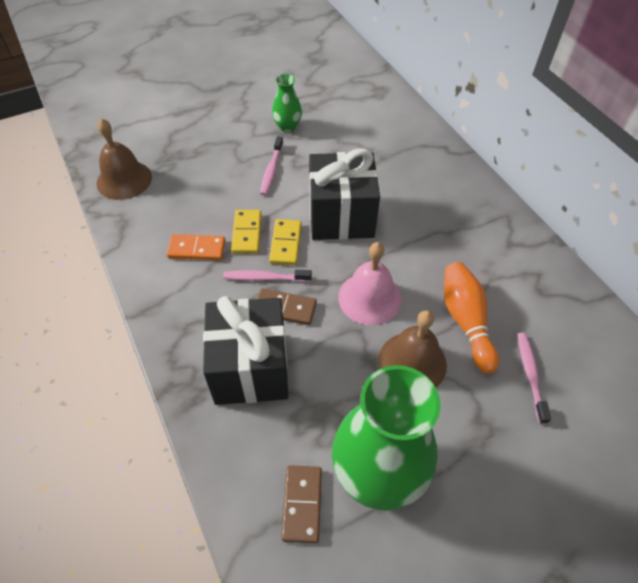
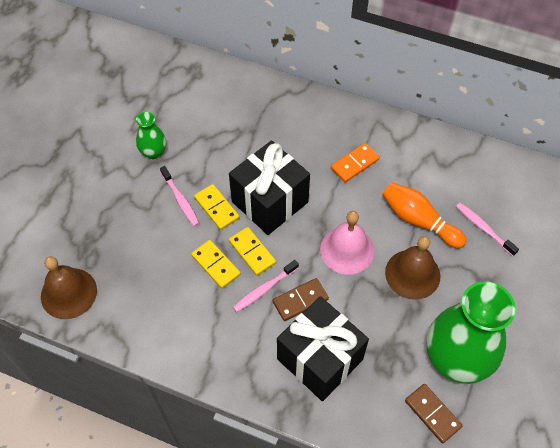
camera: 40 degrees left, 5 degrees up
orange domino [167,234,225,260] -> orange domino moved to [331,143,380,183]
none -> yellow domino [194,184,240,230]

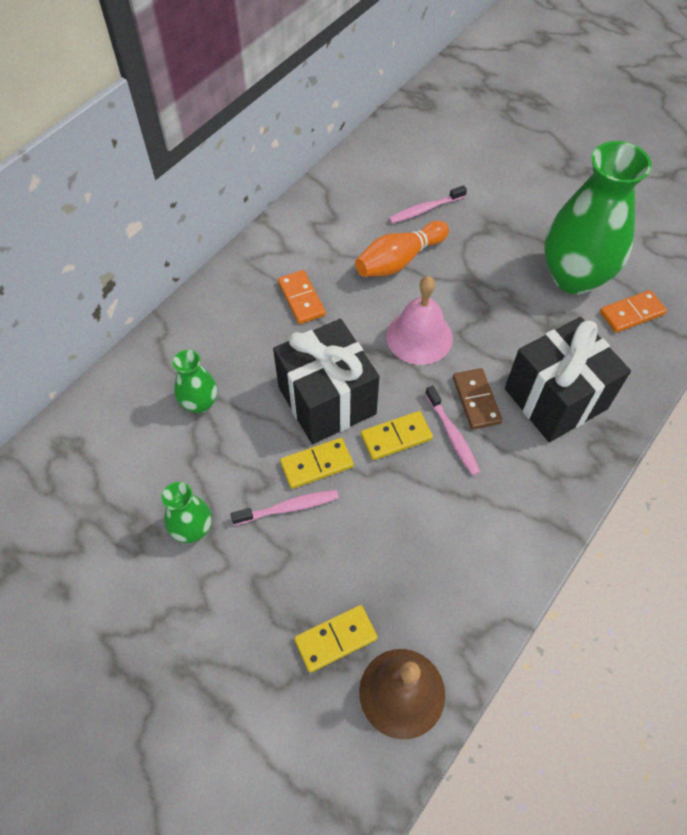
camera: 75 degrees left, 0 degrees up
yellow domino [191,240,241,289] -> yellow domino moved to [294,605,378,673]
brown bell [385,236,441,300] -> none
brown domino [405,384,463,443] -> orange domino [600,290,667,333]
none -> green vase [172,350,217,413]

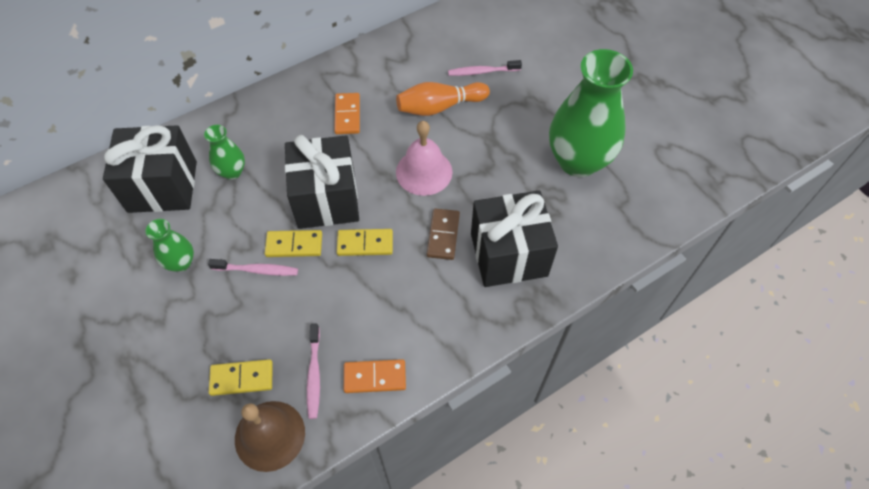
camera: 20 degrees right, 0 degrees up
pink toothbrush [425,385,480,476] -> pink toothbrush moved to [307,324,320,419]
orange domino [600,290,667,333] -> orange domino moved to [344,359,406,393]
none -> black gift [103,125,197,213]

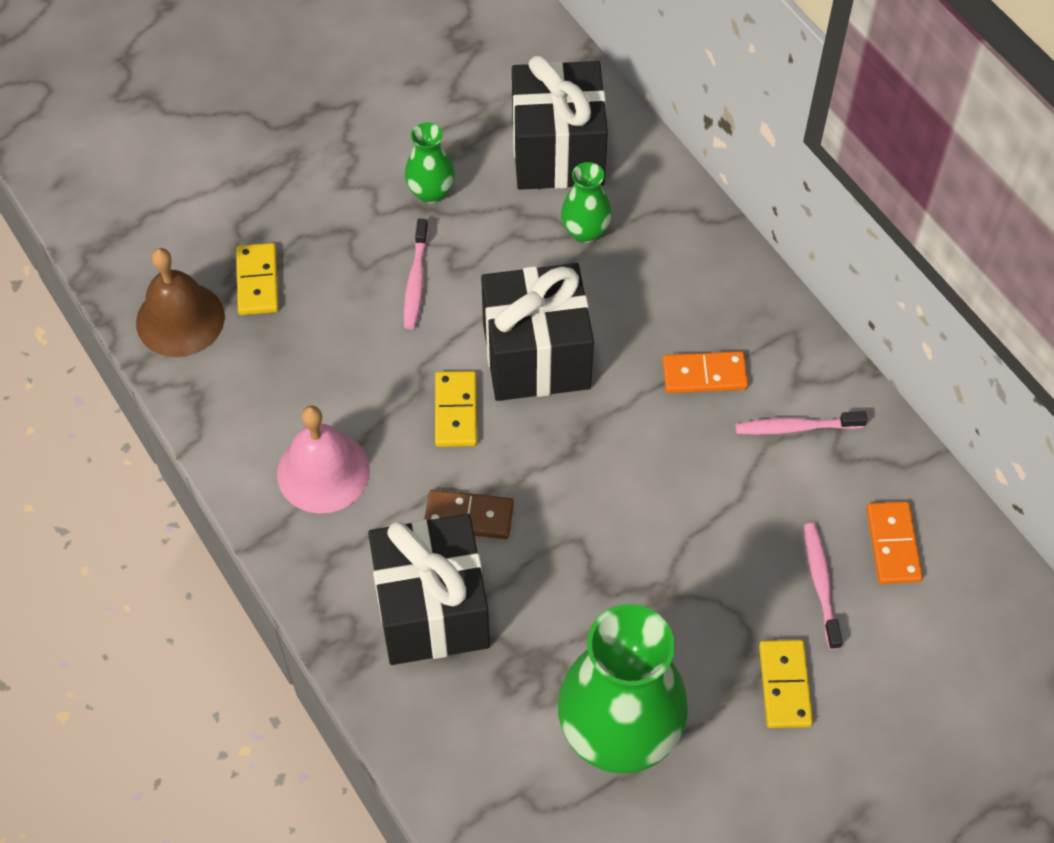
camera: 90 degrees right, 0 degrees up
yellow domino [265,230,322,257] -> yellow domino moved to [759,640,813,728]
pink toothbrush [307,324,320,419] -> pink toothbrush moved to [735,411,867,435]
orange domino [344,359,406,393] -> orange domino moved to [866,501,923,584]
orange bowling pin [396,82,490,116] -> none
pink bell [396,121,453,196] -> pink bell moved to [277,405,370,514]

